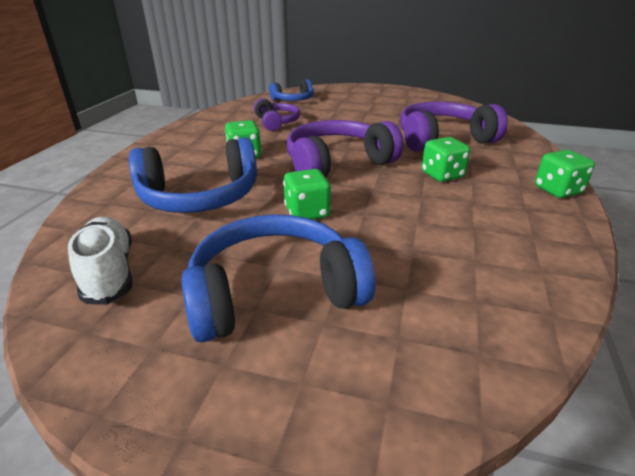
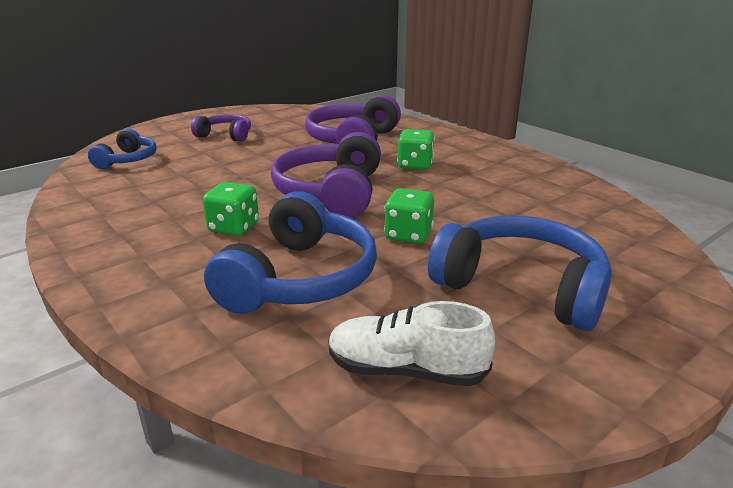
camera: 55 degrees left, 5 degrees down
blue headphones [181,214,376,343] -> blue headphones turned 105 degrees clockwise [428,215,612,331]
purple headphones [254,98,300,131] -> purple headphones moved to [191,114,251,142]
green dice [535,150,595,198] -> none

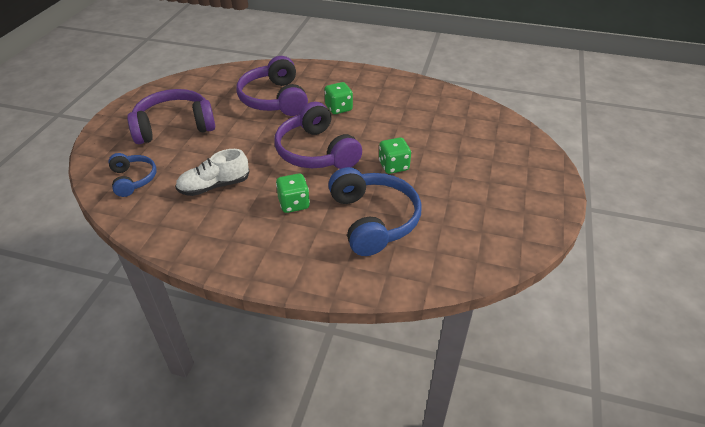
camera: 35 degrees left, 15 degrees up
purple headphones [191,114,251,142] -> purple headphones [127,89,215,144], size x1.75
white shoe [328,301,496,386] -> white shoe moved to [175,149,250,196]
blue headphones [428,215,612,331] -> none

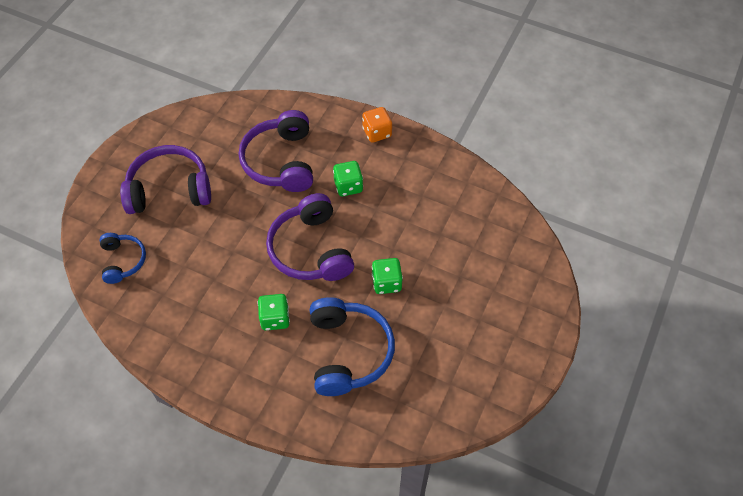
camera: 10 degrees right, 15 degrees up
white shoe [175,149,250,196] -> none
none -> orange dice [362,107,392,143]

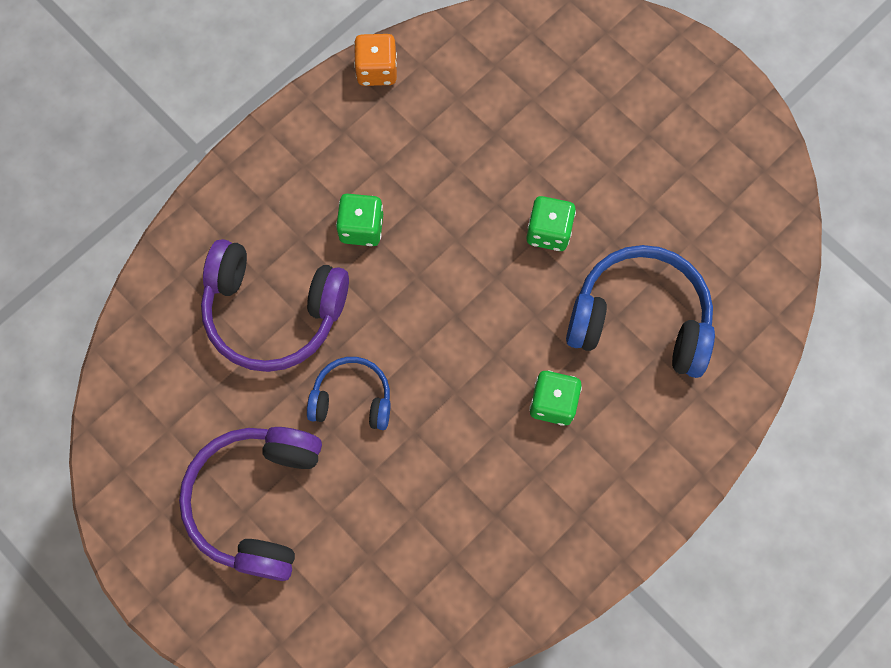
camera: 70 degrees left, 15 degrees up
blue headphones [100,233,146,284] -> blue headphones moved to [307,357,391,430]
purple headphones [266,193,354,281] -> none
orange dice [362,107,392,143] -> orange dice moved to [354,34,397,86]

